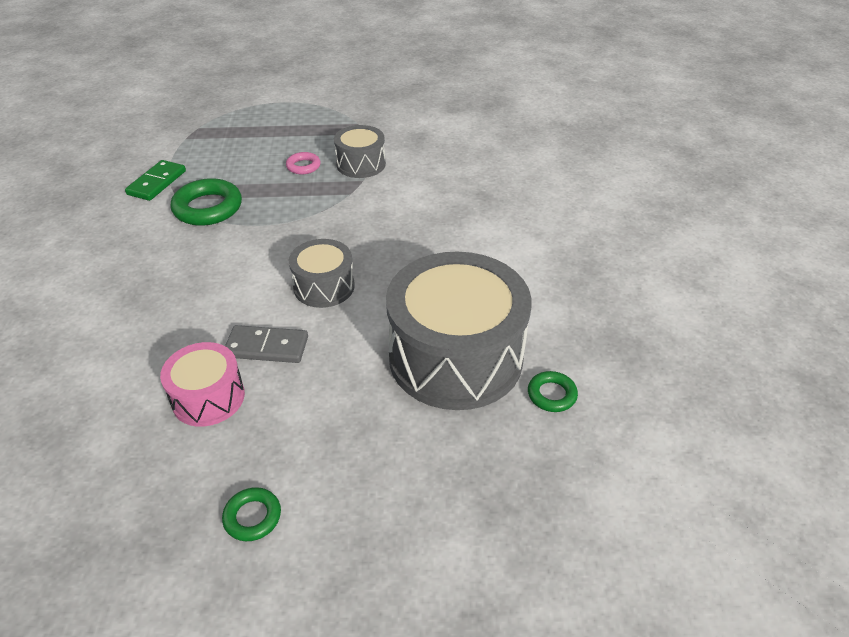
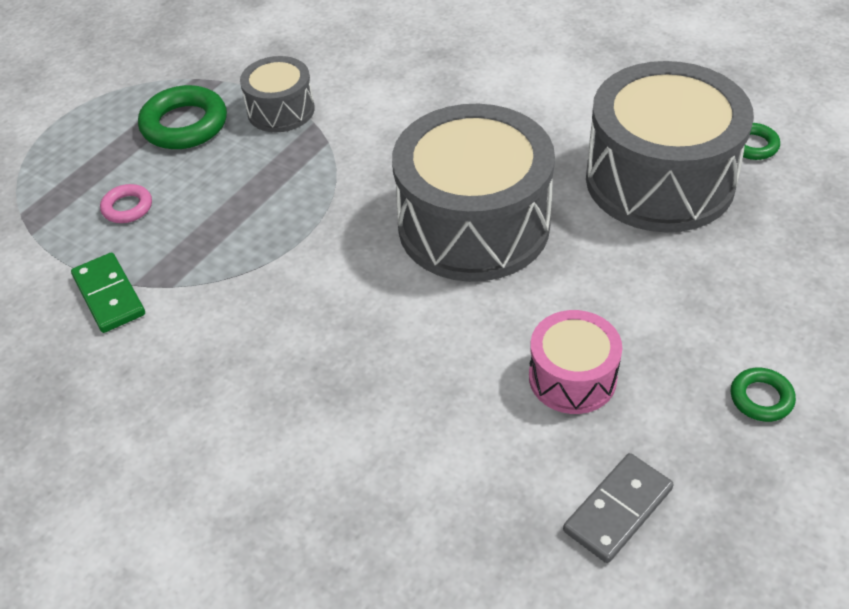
camera: 50 degrees left, 5 degrees up
green ring [171,178,242,226] -> green ring moved to [138,85,227,149]
grey domino [225,325,308,363] -> grey domino moved to [563,453,674,563]
pink ring [286,152,321,175] -> pink ring moved to [100,184,152,223]
grey drum [289,239,355,308] -> grey drum [392,104,555,282], size x1.98

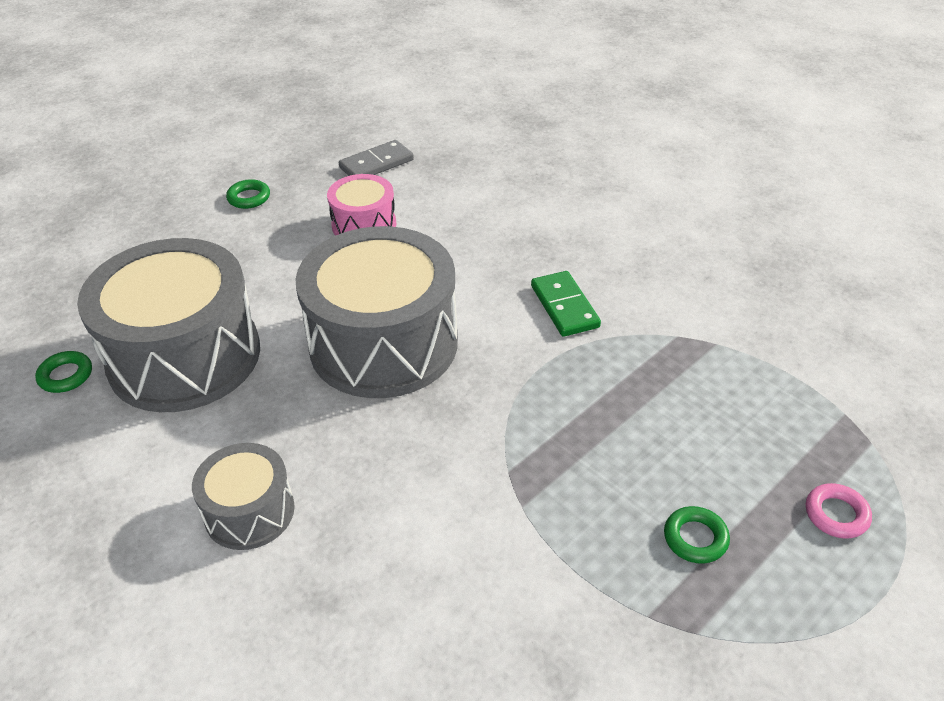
camera: 170 degrees left, 5 degrees down
green domino [71,253,145,333] -> green domino moved to [531,271,601,337]
pink ring [100,184,152,223] -> pink ring moved to [806,483,872,539]
green ring [138,85,227,149] -> green ring [664,506,730,564], size x0.54
grey drum [240,56,315,132] -> grey drum moved to [192,443,295,550]

